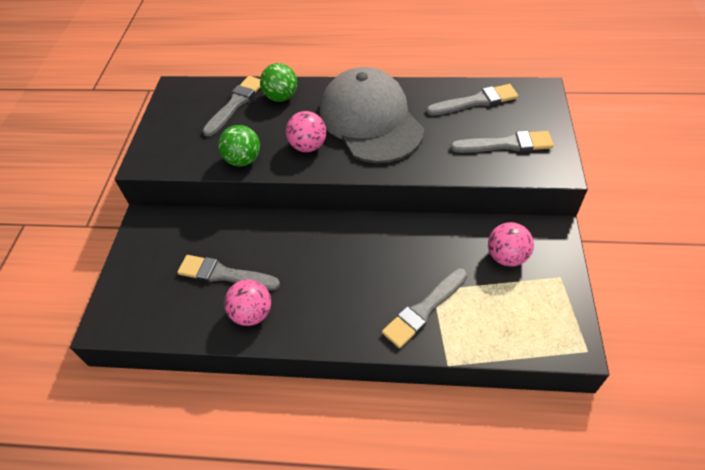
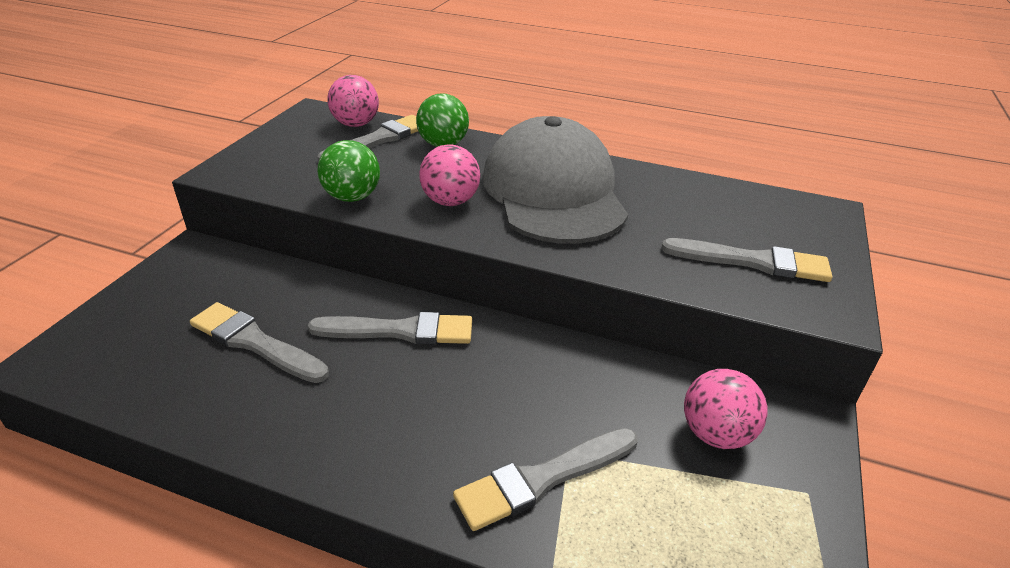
camera: 10 degrees right, 15 degrees down
pink ball [224,279,271,326] -> pink ball moved to [327,75,379,127]
grey brush [426,84,518,116] -> grey brush moved to [308,312,472,344]

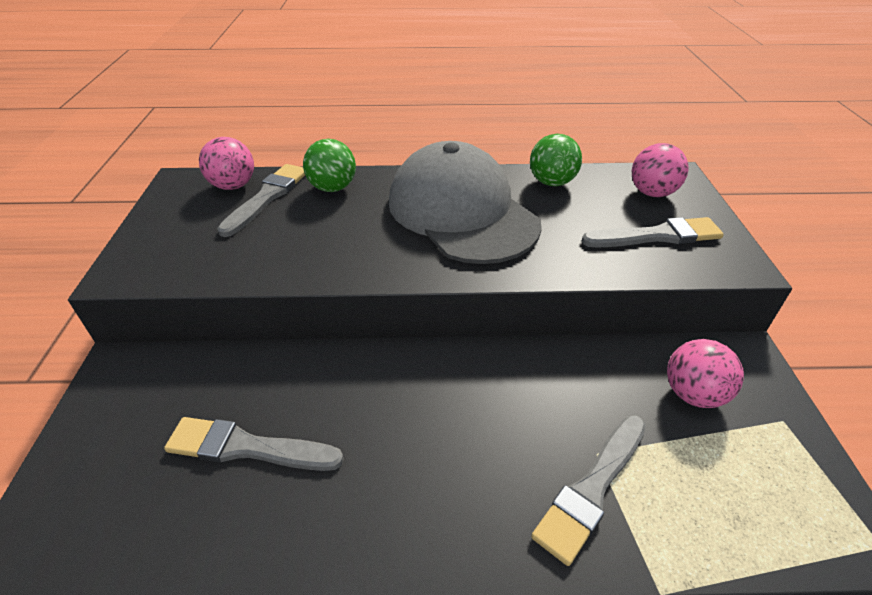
camera: 20 degrees left, 5 degrees up
grey brush [308,312,472,344] -> none
green ball [317,140,380,202] -> green ball moved to [530,134,582,186]
pink ball [419,144,480,206] -> pink ball moved to [632,143,689,197]

